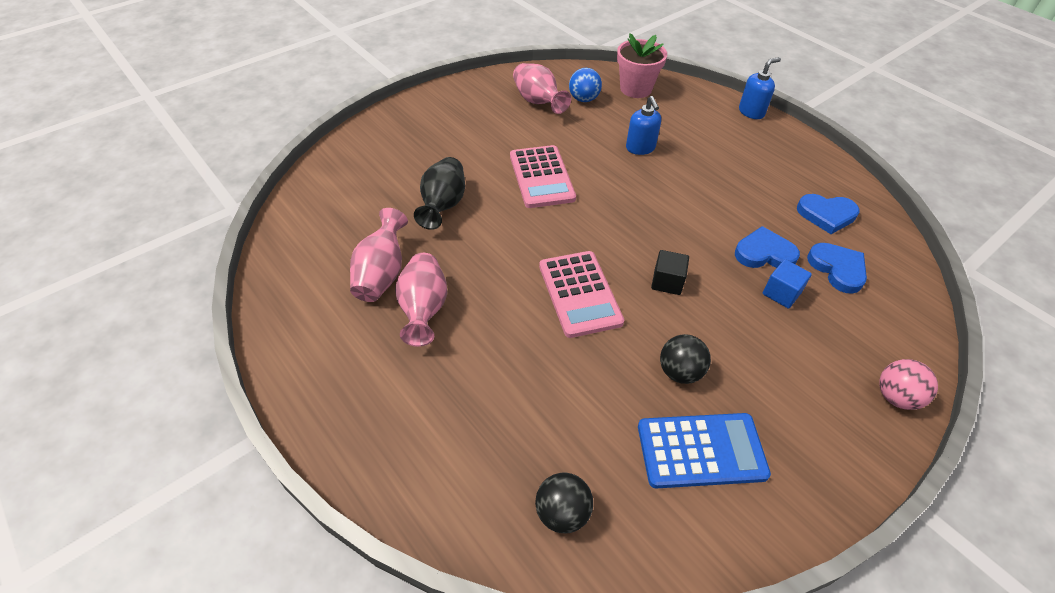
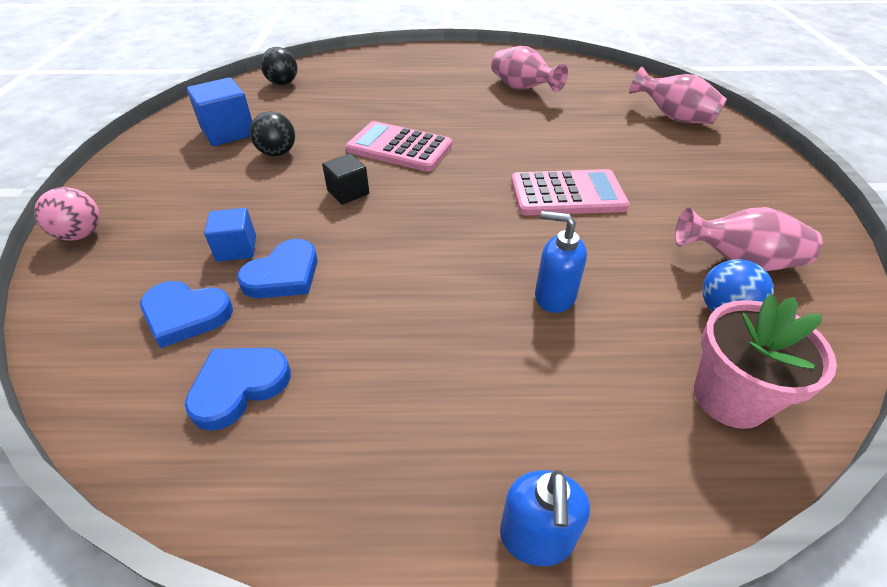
camera: 130 degrees right, 5 degrees down
pink vase [395,253,447,347] -> pink vase moved to [629,66,727,124]
black vase [414,157,465,230] -> none
pink calculator [510,145,576,208] -> pink calculator turned 150 degrees clockwise [511,169,629,215]
blue calculator [638,413,771,488] -> blue cube [187,77,252,146]

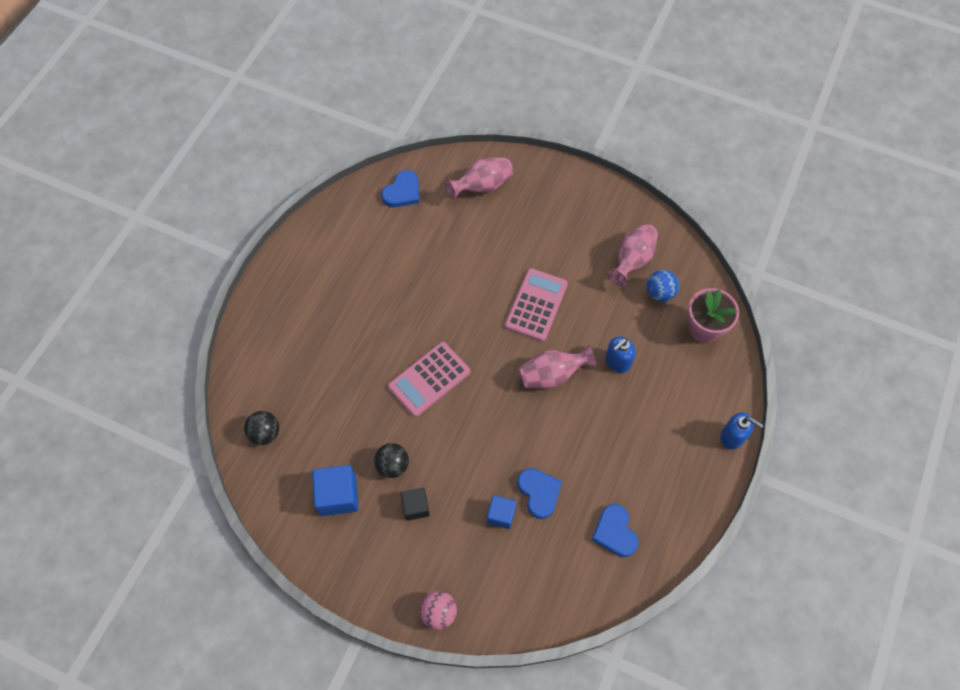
camera: 65 degrees left, 20 degrees up
blue heart [140,281,233,348] -> blue heart moved to [381,170,419,207]
black cube [322,154,369,204] -> black cube moved to [401,488,430,521]
pink vase [491,46,568,92] -> pink vase moved to [519,345,596,388]

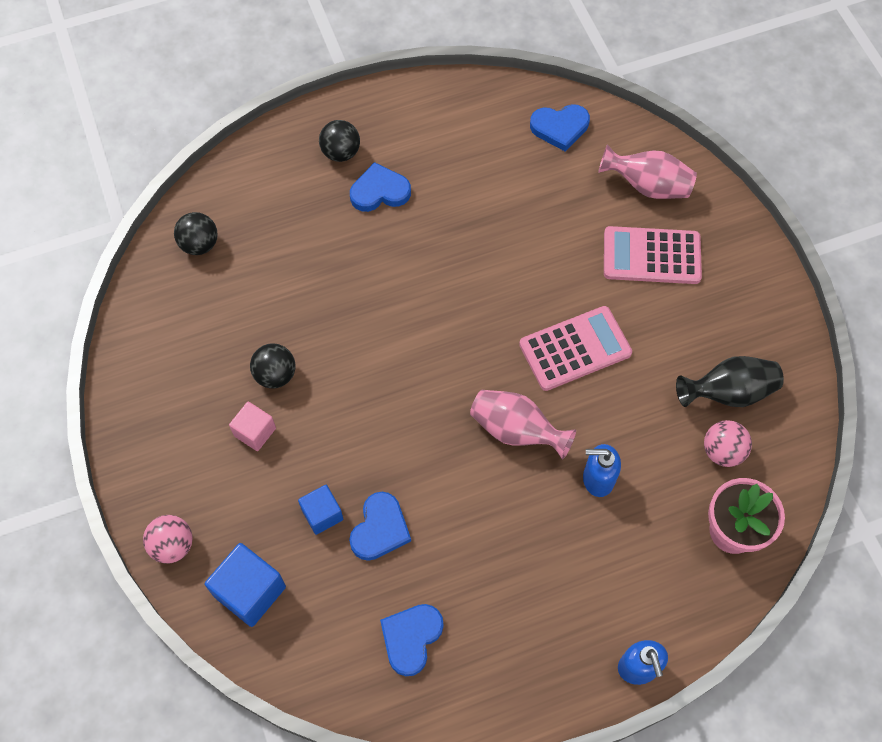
camera: 45 degrees right, 0 degrees up
blue cube [312,465,358,516] -> blue cube moved to [205,543,286,627]
pink calculator [388,342,470,417] -> pink calculator moved to [604,226,702,284]
black cube [401,488,430,521] -> pink cube [229,401,276,451]
pink vase [607,224,658,286] -> black vase [676,356,784,407]
blue ball [647,270,679,302] -> pink ball [704,420,752,467]
none -> black ball [319,120,360,162]
none -> blue heart [350,162,411,212]

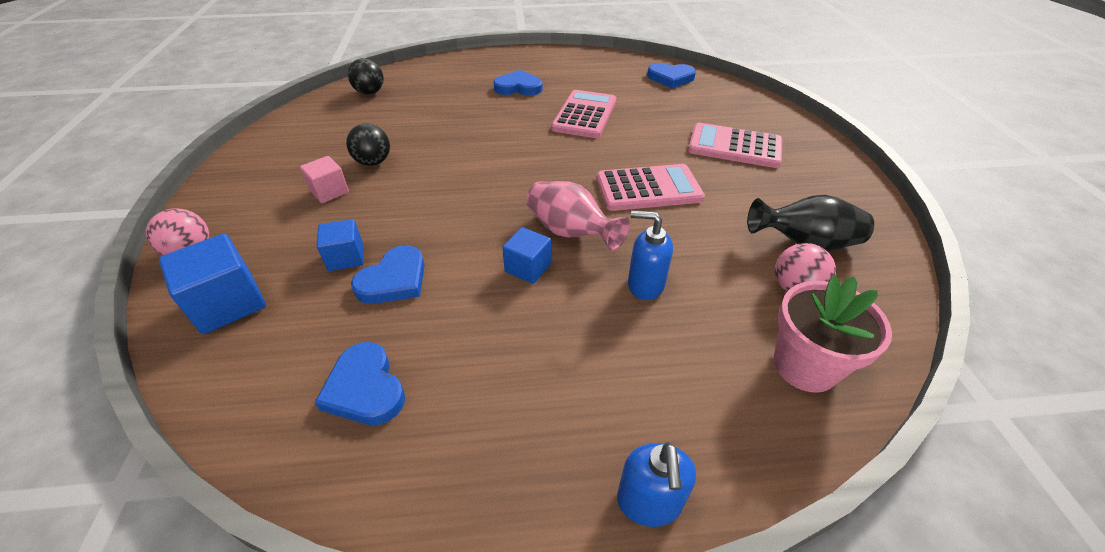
camera: 15 degrees right, 20 degrees down
black ball [319,120,360,162] -> none
blue heart [380,604,444,676] -> blue heart turned 75 degrees counterclockwise [315,342,405,425]
pink vase [598,144,697,199] -> none
none -> blue cube [502,227,551,284]
none -> pink calculator [551,90,617,138]

